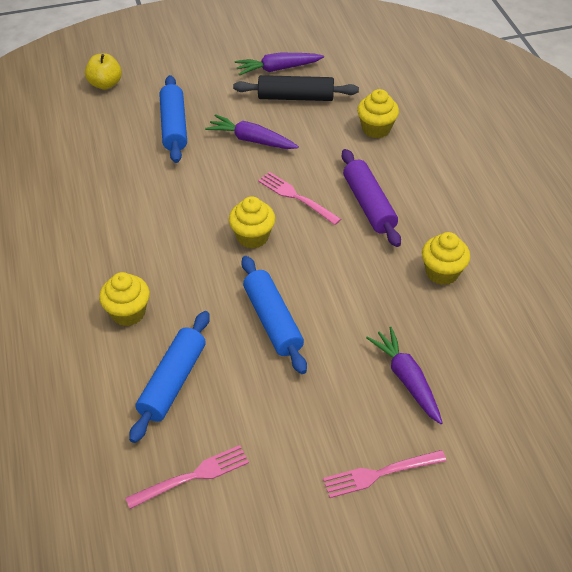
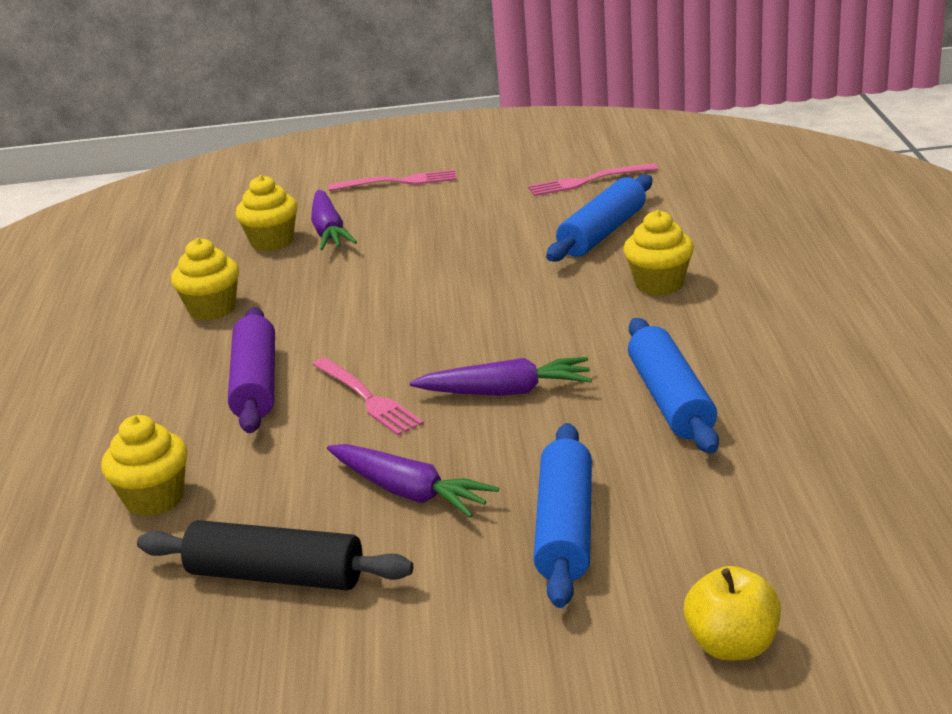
camera: 165 degrees left, 20 degrees down
yellow cupcake [229,196,275,249] -> yellow cupcake moved to [235,175,297,251]
purple carrot [235,53,324,76] -> purple carrot moved to [410,357,592,396]
blue rolling pin [241,256,307,374] -> blue rolling pin moved to [628,318,719,453]

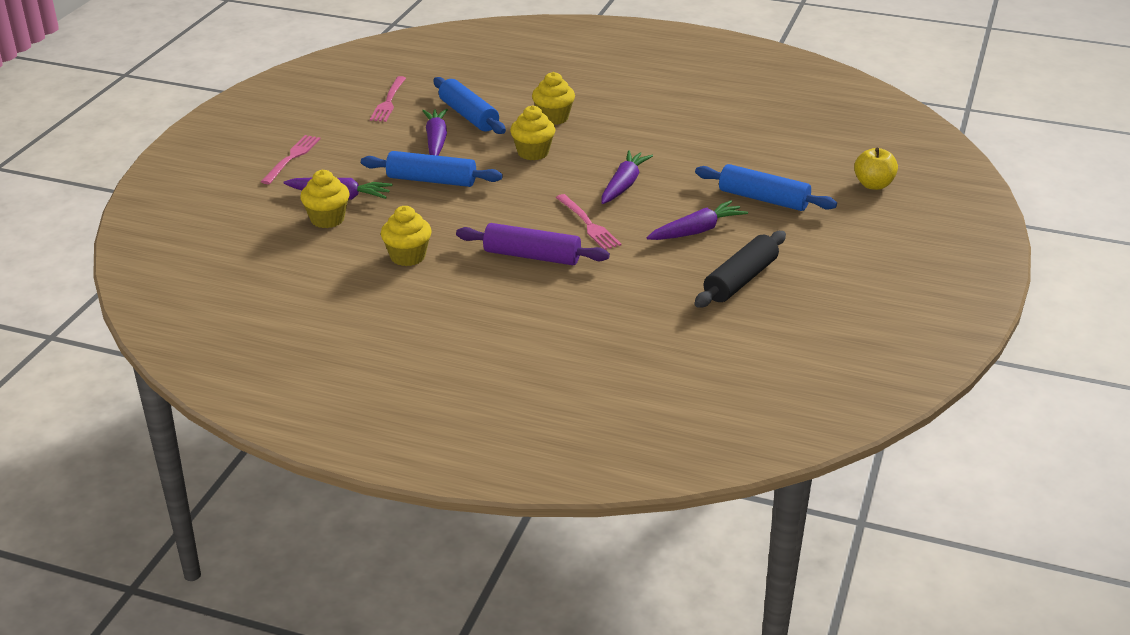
camera: 70 degrees left, 5 degrees up
yellow cupcake [101,415,188,516] -> yellow cupcake moved to [510,105,555,160]
pink fork [312,357,424,436] -> pink fork turned 75 degrees clockwise [556,194,621,250]
blue rolling pin [628,318,719,453] -> blue rolling pin moved to [361,151,503,187]
none -> purple carrot [422,109,448,156]

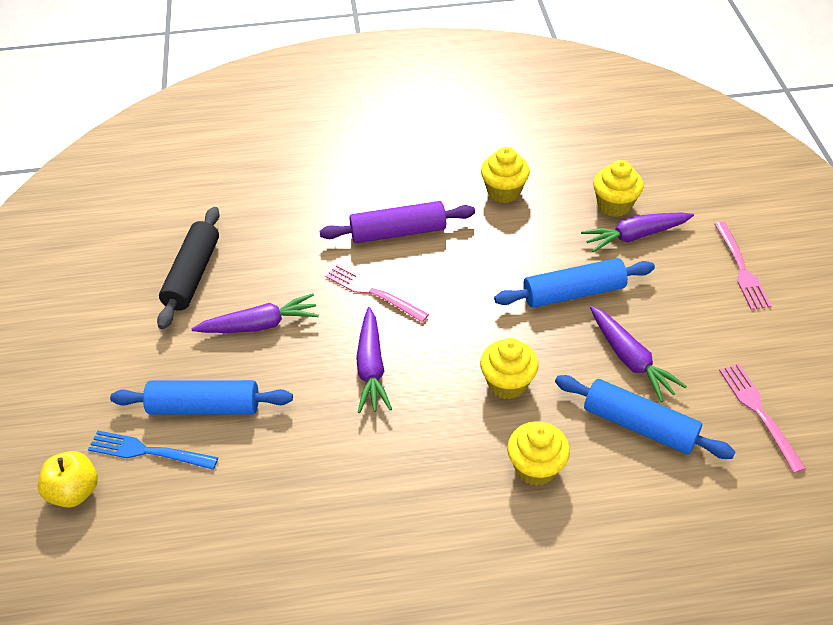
camera: 155 degrees right, 15 degrees up
purple carrot [647,200,748,240] -> purple carrot turned 135 degrees counterclockwise [191,293,319,333]
none -> blue fork [88,431,218,470]

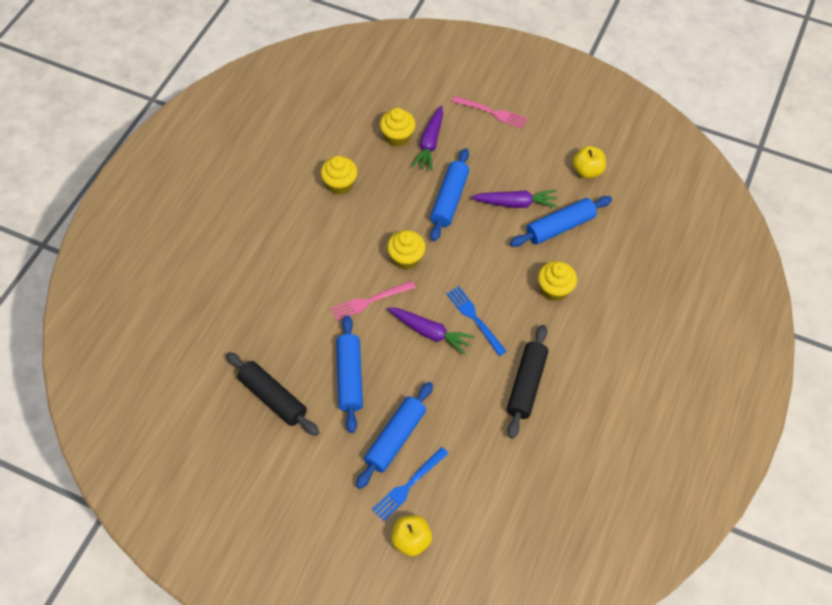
camera: 60 degrees left, 10 degrees up
purple carrot [191,293,319,333] -> blue rolling pin [336,315,363,433]
purple rolling pin [320,201,475,243] -> none
yellow cupcake [480,338,538,399] -> yellow cupcake moved to [387,230,426,270]
pink fork [719,364,806,473] -> yellow apple [573,146,606,179]
none -> blue fork [446,286,507,356]
none -> black rolling pin [507,325,548,438]

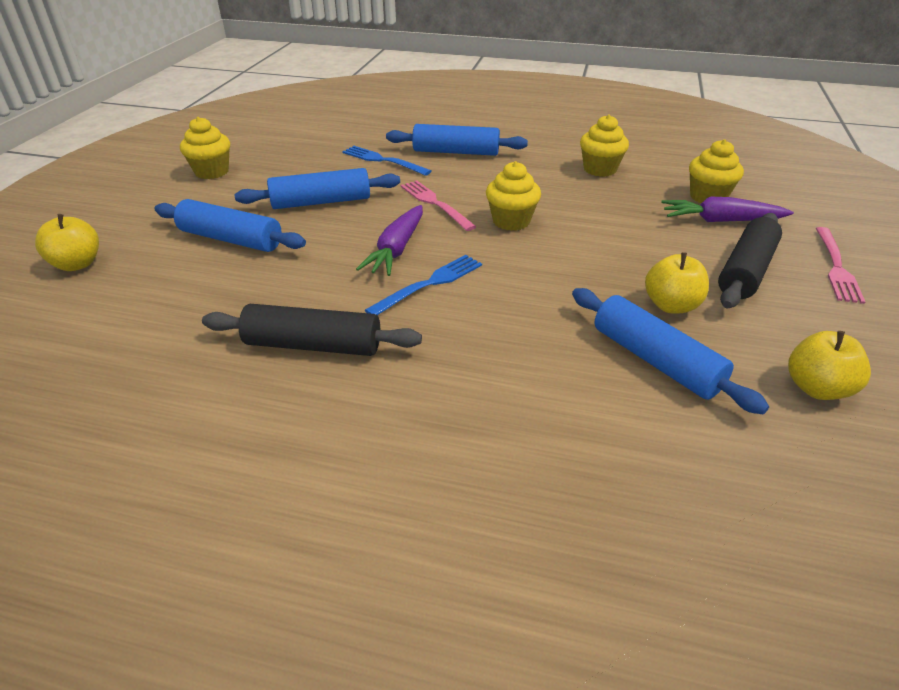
camera: 80 degrees right, 20 degrees down
black rolling pin [226,352,319,436] -> black rolling pin moved to [718,213,782,308]
blue fork [372,447,449,521] -> blue fork moved to [342,146,431,176]
blue rolling pin [430,148,469,241] -> blue rolling pin moved to [386,124,528,156]
purple carrot [471,190,558,208] -> yellow apple [645,252,709,314]
yellow cupcake [538,261,577,301] -> yellow cupcake moved to [180,117,230,179]

